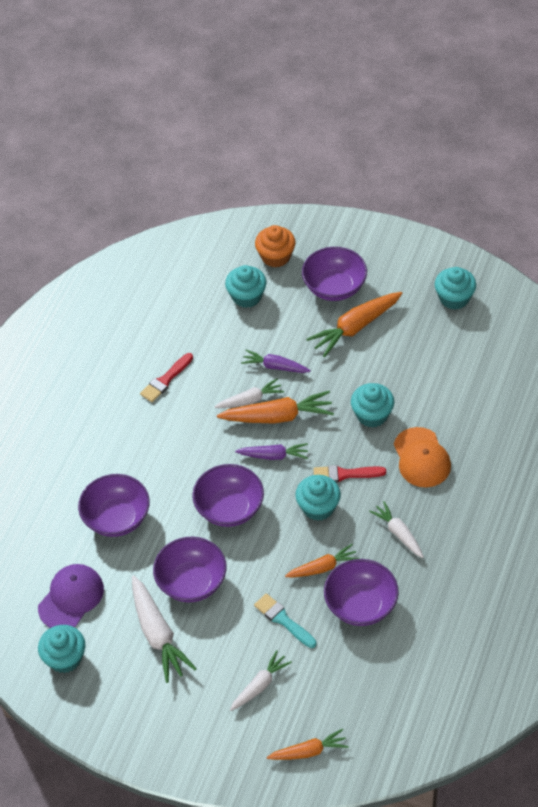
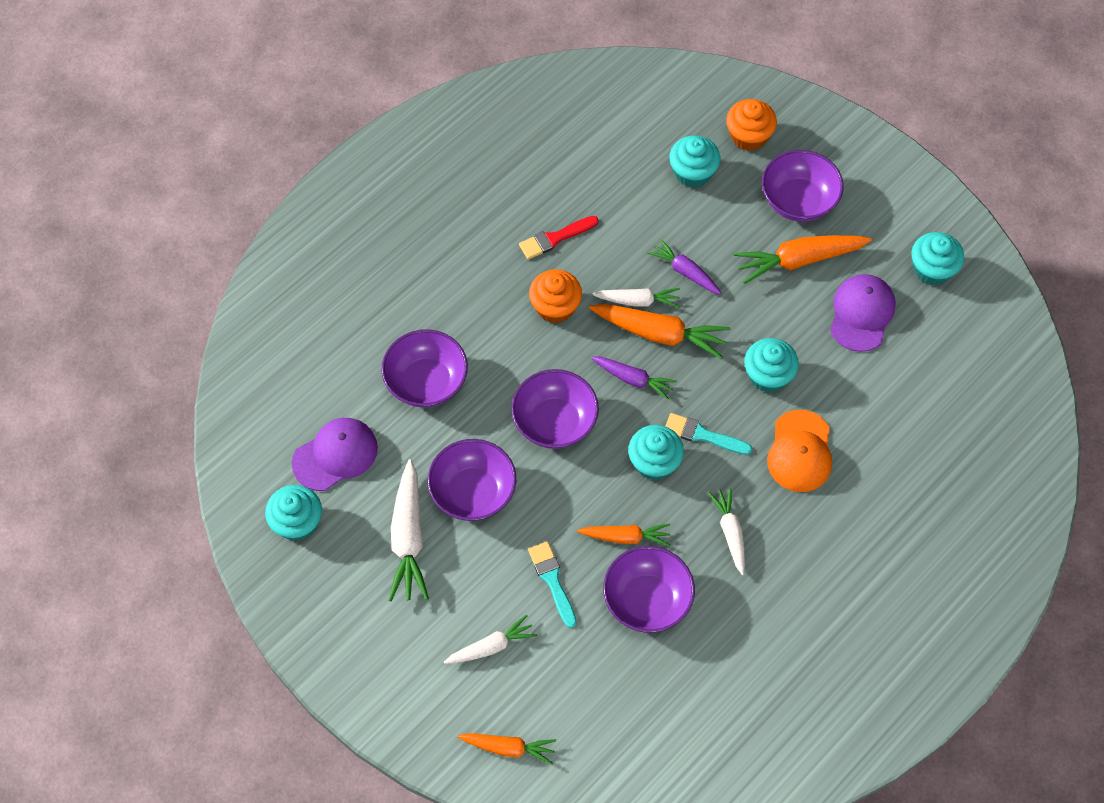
camera: 20 degrees right, 10 degrees up
red brush [313,465,386,482] -> turquoise brush [665,413,752,455]
none -> orange cupcake [529,269,582,323]
none -> purple cap [830,274,896,352]

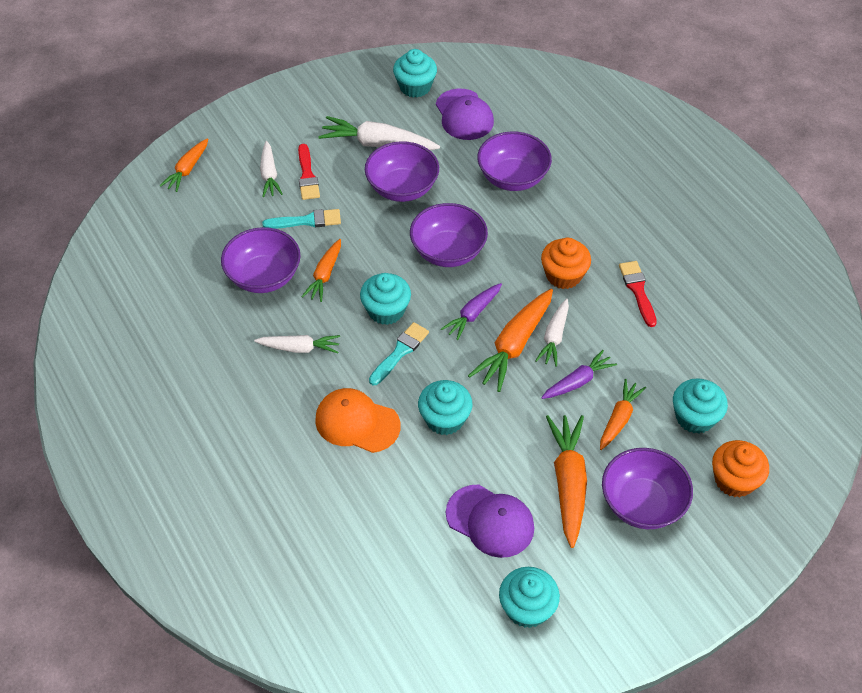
camera: 105 degrees right, 10 degrees down
none -> red brush [298,144,320,200]
none -> orange carrot [600,379,646,450]

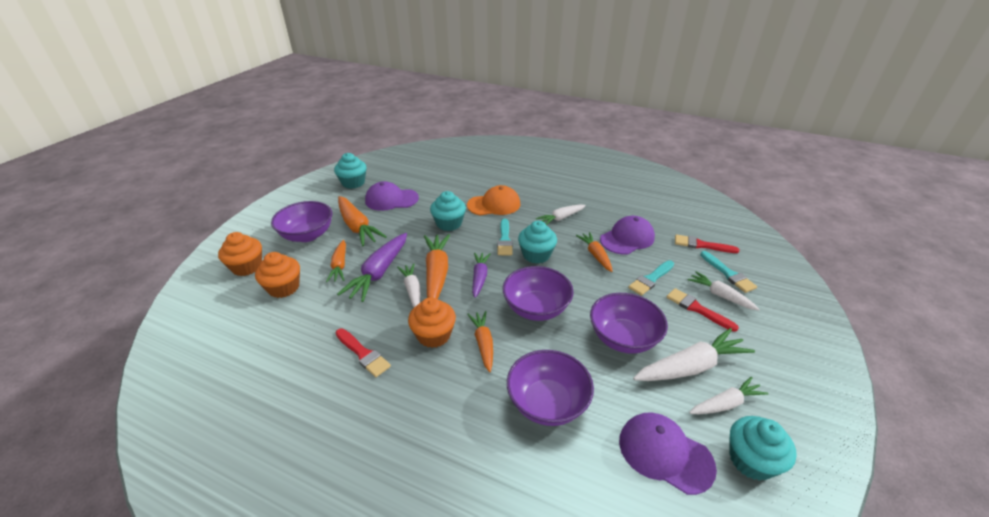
camera: 145 degrees right, 15 degrees down
orange carrot [160,138,208,192] -> orange carrot moved to [467,311,493,372]
purple bowl [221,227,301,293] -> purple cap [600,216,655,255]
purple carrot [541,350,617,399] -> purple carrot [337,233,407,302], size x1.62
turquoise cupcake [673,378,728,434] -> orange cupcake [255,252,300,298]
none -> red brush [675,234,740,253]
none -> white carrot [689,377,769,414]
none -> turquoise brush [700,251,757,293]

